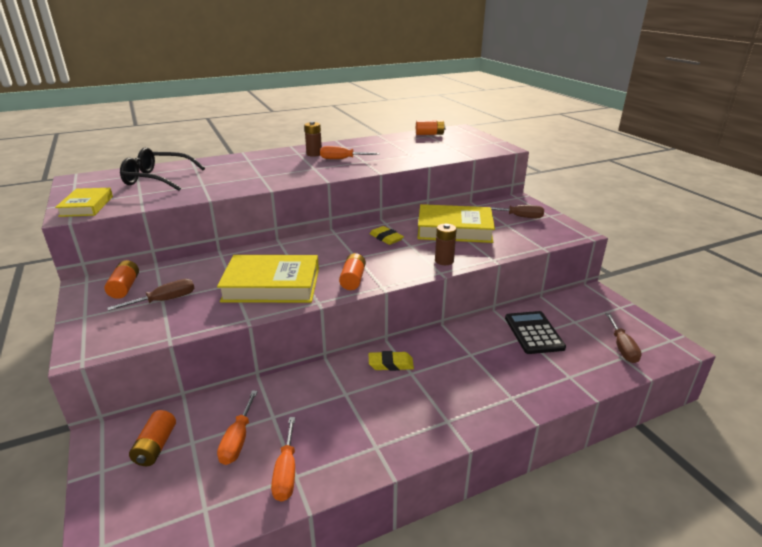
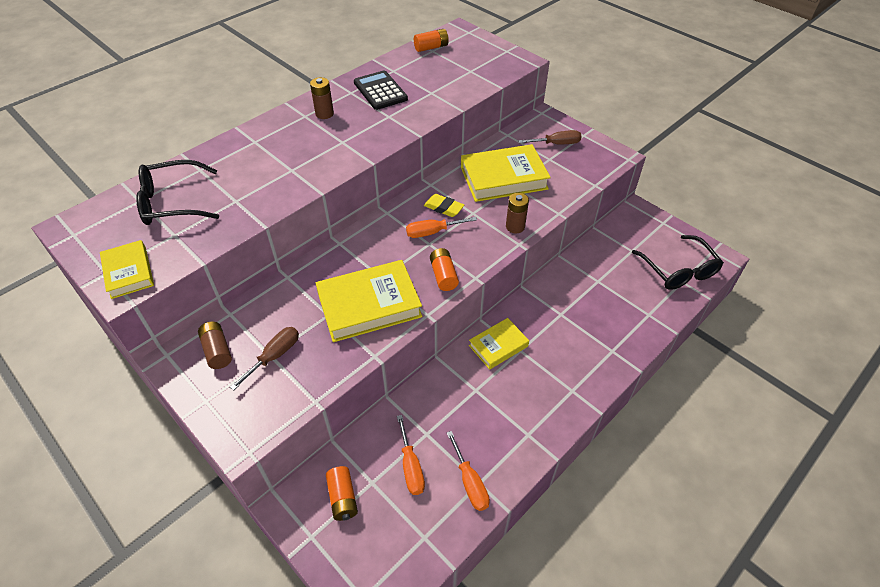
camera: 20 degrees left, 20 degrees up
orange battery [104,260,139,299] -> brown battery [198,322,232,369]
orange screwdriver [320,146,380,159] -> orange screwdriver moved to [406,217,477,238]
yellow eraser [369,351,414,371] -> yellow book [469,318,529,370]
black calculator [505,311,566,354] -> black calculator moved to [354,71,408,110]
brown screwdriver [606,313,642,363] -> black glasses [632,235,724,290]

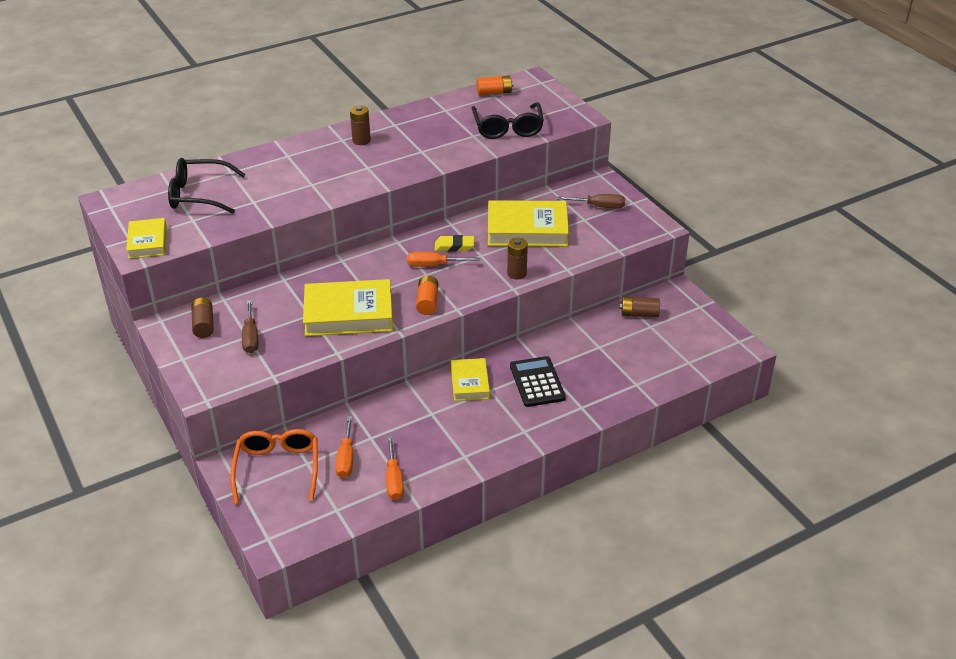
camera: 15 degrees right, 10 degrees down
brown screwdriver [230,327,299,390] -> brown screwdriver turned 120 degrees clockwise [242,300,258,353]
orange battery [326,466,358,521] -> orange glasses [230,429,318,504]
black calculator [354,71,408,110] -> black calculator moved to [510,356,566,407]
yellow eraser [424,194,464,217] -> yellow eraser turned 45 degrees counterclockwise [435,235,474,252]
yellow book [469,318,529,370] -> yellow book turned 75 degrees counterclockwise [451,358,490,401]
black glasses [632,235,724,290] -> black glasses moved to [472,102,544,139]
none -> brown battery [619,297,660,317]

